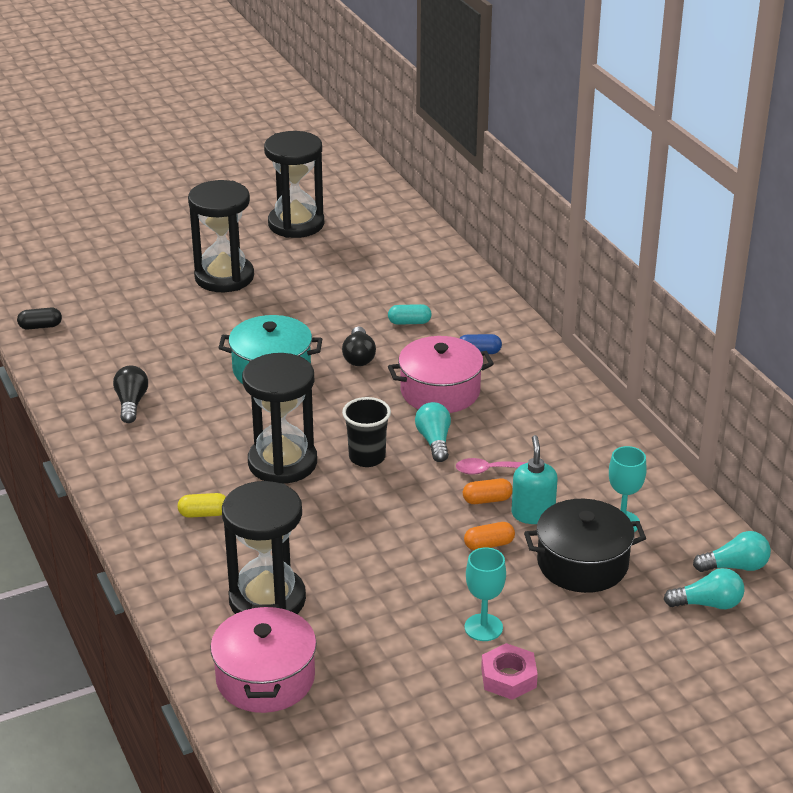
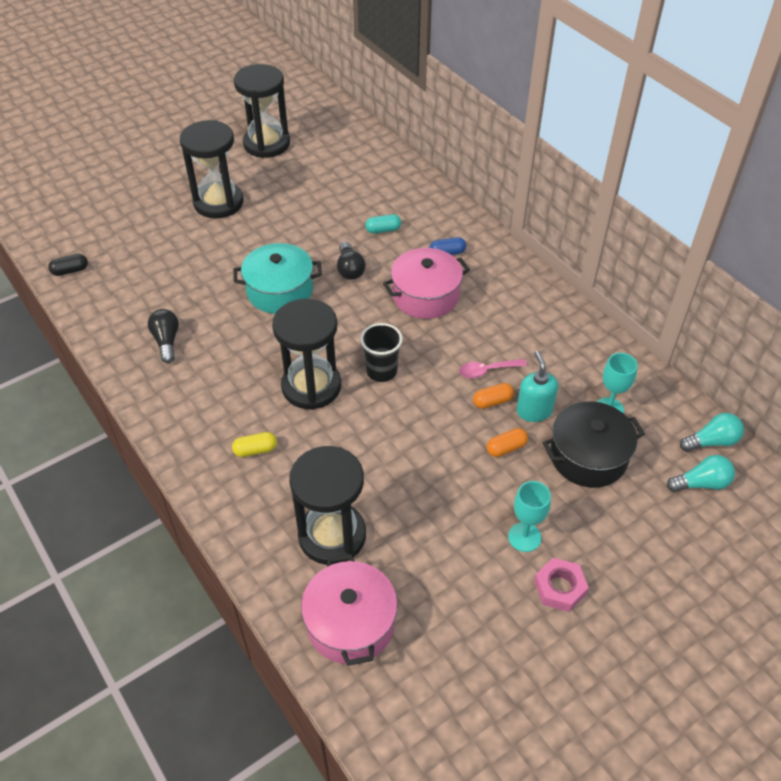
camera: 10 degrees left, 15 degrees up
turquoise light bulb [415,402,451,462] -> none

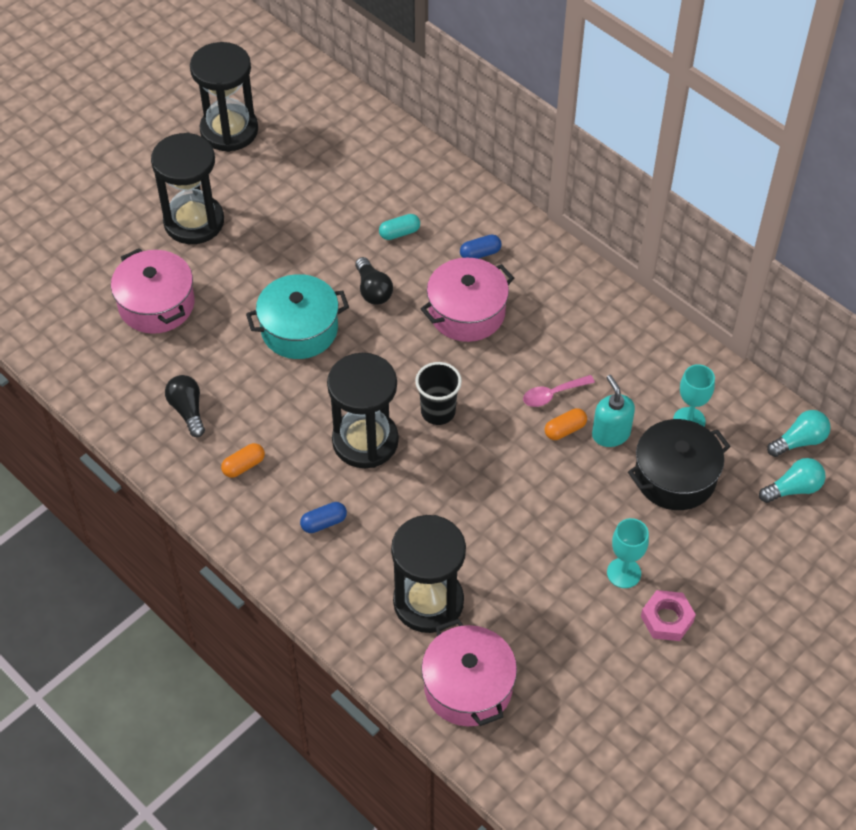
camera: 10 degrees left, 5 degrees up
black capsule [48,254,88,276] -> none
yellow capsule [232,432,277,457] -> blue capsule [300,502,347,533]
orange capsule [487,428,528,457] -> orange capsule moved to [221,443,265,478]
none -> pink pot [111,248,195,334]

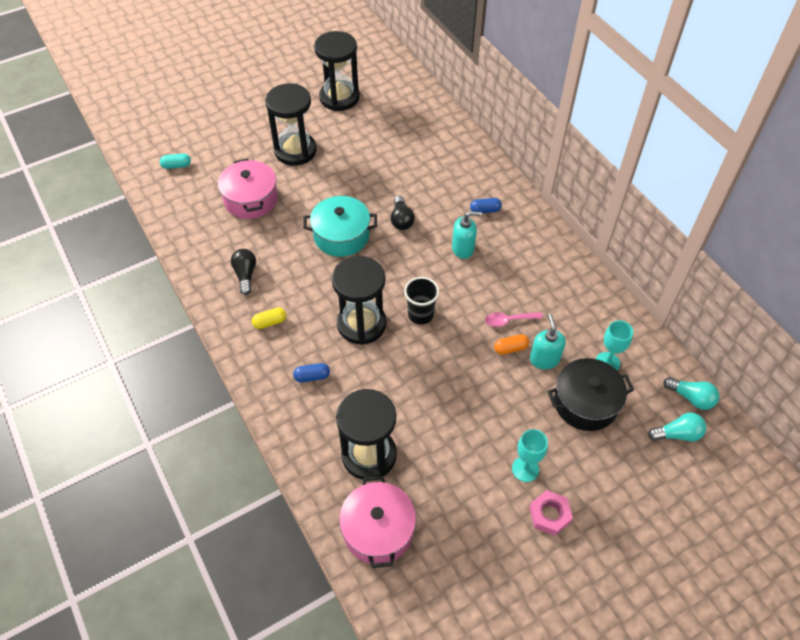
camera: 15 degrees right, 0 degrees up
orange capsule [221,443,265,478] -> yellow capsule [252,307,286,329]
turquoise capsule [379,214,420,240] -> turquoise capsule moved to [160,154,191,169]
pink pot [421,258,514,342] -> turquoise soap dispenser [452,211,482,259]
turquoise light bulb [767,410,831,457] -> turquoise light bulb turned 45 degrees clockwise [664,377,719,410]

